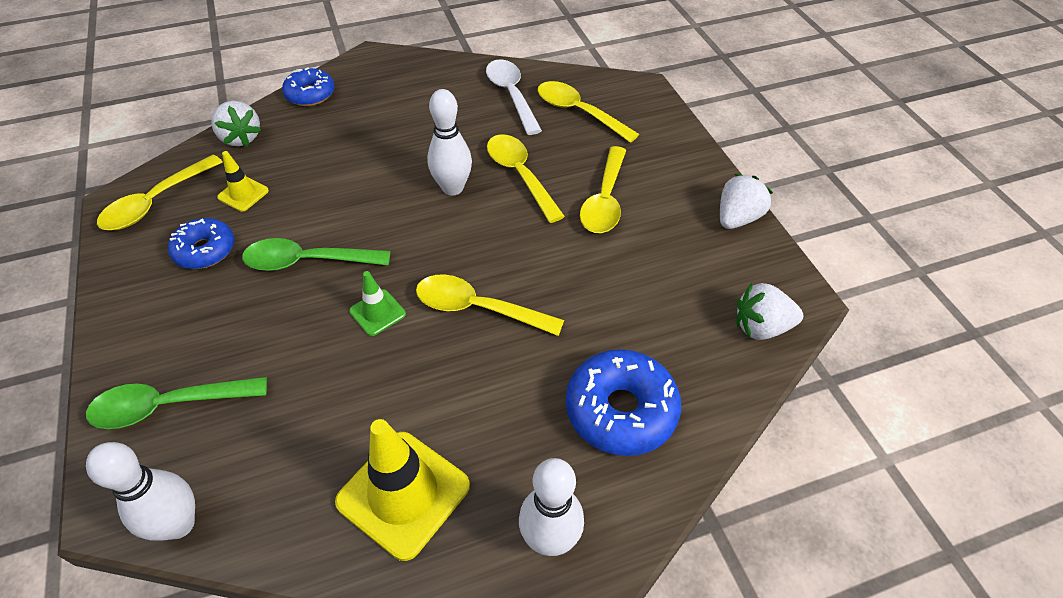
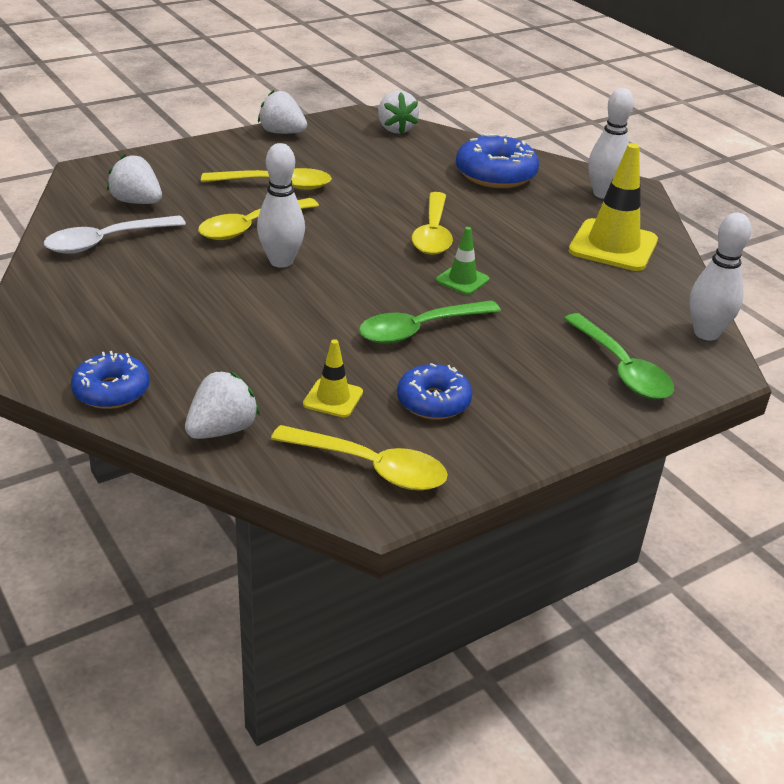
camera: 105 degrees left, 15 degrees down
green spoon [242,238,391,271] -> green spoon turned 75 degrees clockwise [359,300,501,344]
yellow spoon [538,81,639,143] -> white strawberry [107,154,162,204]

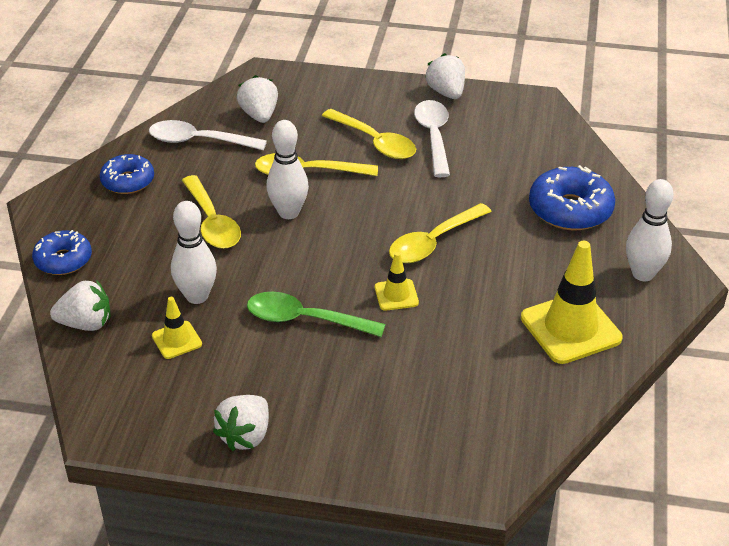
camera: 45 degrees right, 5 degrees up
yellow spoon [271,425,448,491] -> yellow spoon moved to [182,175,241,249]
white strawberry [378,90,419,134] -> white strawberry moved to [213,395,269,451]
blue donut [397,363,472,419] -> blue donut moved to [100,154,154,194]
green traffic cone [436,227,489,295] -> yellow traffic cone [375,252,419,311]
green spoon [564,313,674,399] -> none
white bowling pin [690,212,752,341] -> white bowling pin moved to [171,201,217,304]
none -> white spoon [414,100,450,177]

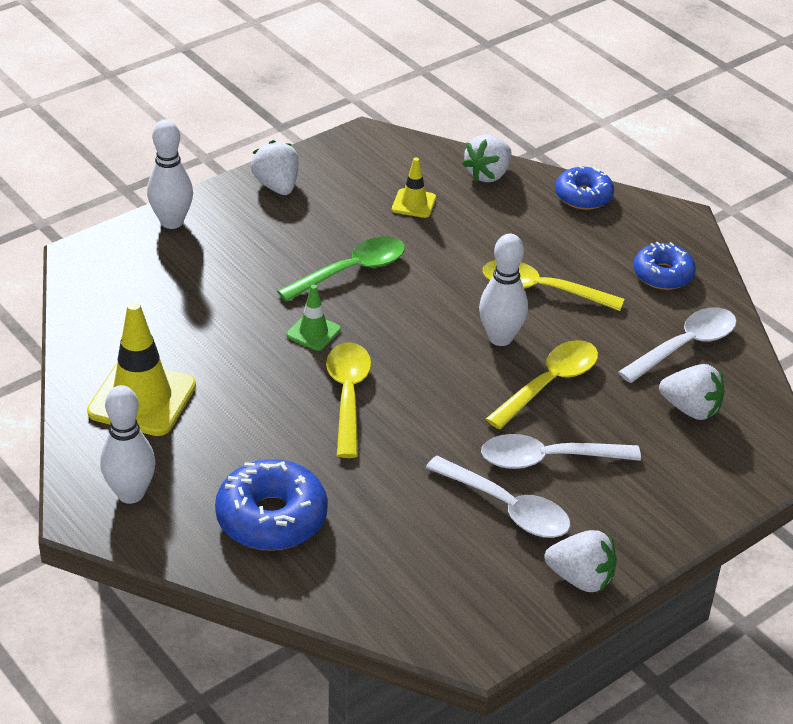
camera: 130 degrees right, 0 degrees up
white bowling pin [171,201,217,304] -> white bowling pin moved to [147,119,193,229]
yellow spoon [322,109,416,159] -> white spoon [481,434,641,469]
yellow traffic cone [375,252,419,311] -> green traffic cone [286,285,341,351]

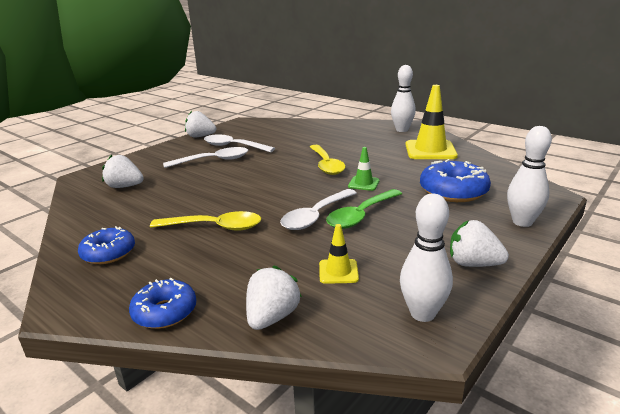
camera: 170 degrees right, 15 degrees down
blue donut [215,459,328,551] -> blue donut moved to [420,159,491,202]
white strawberry [251,140,299,195] -> white strawberry turned 150 degrees clockwise [450,220,509,267]
white bowling pin [479,234,528,346] -> white bowling pin moved to [400,193,453,322]
yellow spoon [486,340,598,430] -> none
white spoon [618,307,737,383] -> white spoon moved to [280,189,357,230]

